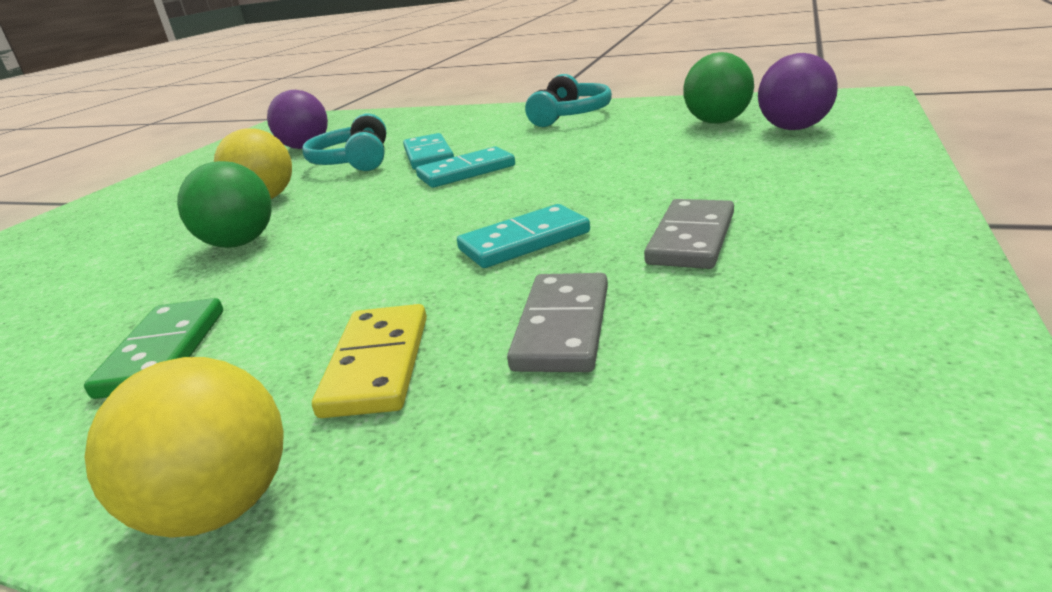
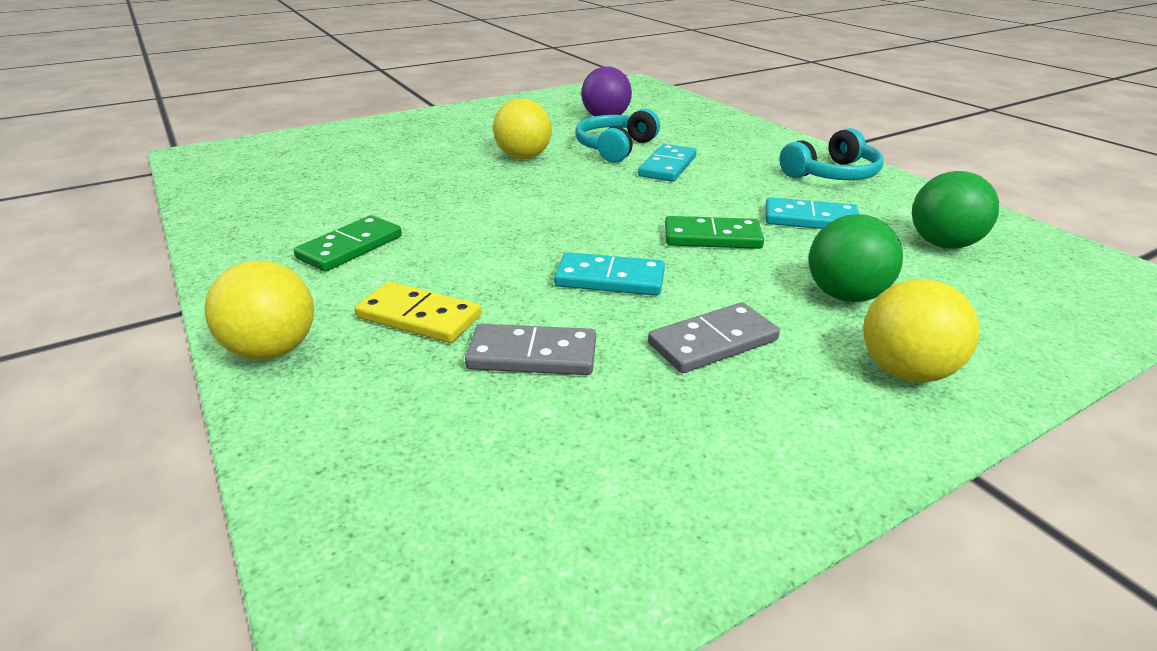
camera: 35 degrees right, 5 degrees up
green ball [177,161,272,248] -> green ball moved to [808,214,903,302]
yellow domino [312,304,427,418] -> yellow domino turned 75 degrees clockwise [355,282,481,343]
turquoise domino [416,146,515,188] -> turquoise domino moved to [765,197,859,229]
grey domino [507,273,608,372] -> grey domino turned 45 degrees clockwise [465,324,596,375]
purple ball [758,53,838,130] -> none
none -> green domino [665,216,764,249]
none -> yellow ball [863,279,980,382]

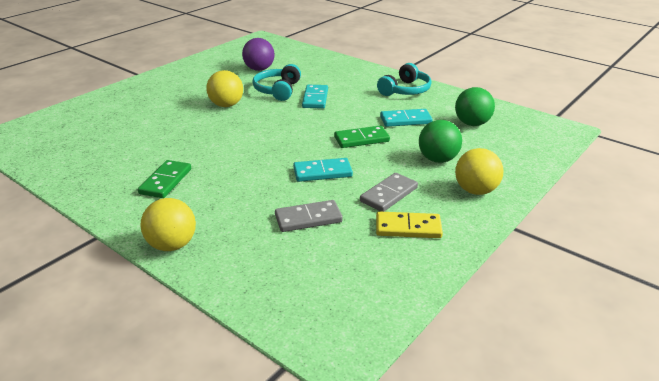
camera: 20 degrees left, 0 degrees up
yellow domino [355,282,481,343] -> yellow domino moved to [376,211,443,238]

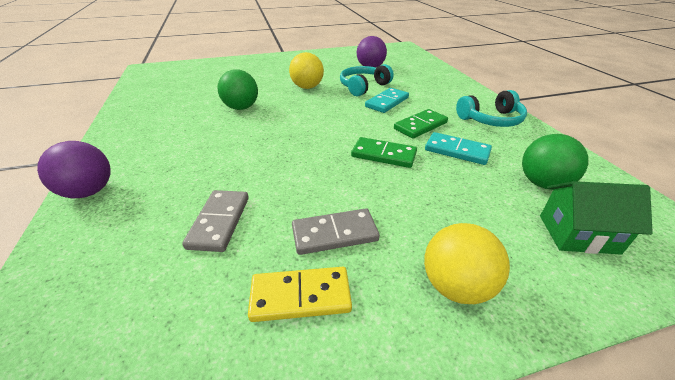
camera: 35 degrees right, 5 degrees up
green domino [138,160,191,198] -> green domino moved to [394,109,448,138]
yellow ball [140,198,196,251] -> purple ball [37,141,111,198]
grey domino [275,200,343,232] -> grey domino turned 75 degrees clockwise [182,190,249,252]
turquoise domino [293,158,353,182] -> none
yellow domino [376,211,443,238] -> yellow domino turned 45 degrees counterclockwise [248,267,352,322]
green ball [419,120,462,163] -> green ball moved to [218,69,258,110]
none -> green house [540,181,653,255]

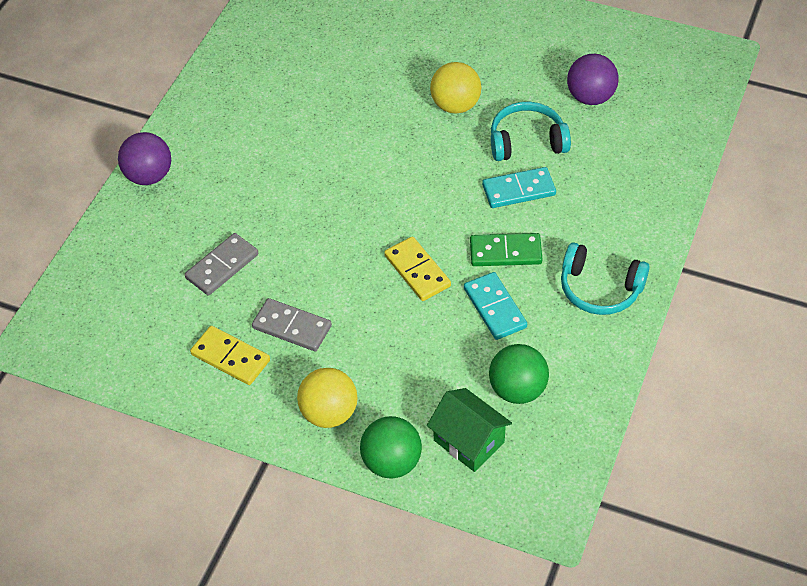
camera: 40 degrees right, 15 degrees up
green ball [218,69,258,110] -> green ball moved to [360,416,422,479]
green domino [351,137,417,168] -> yellow domino [384,237,451,301]

